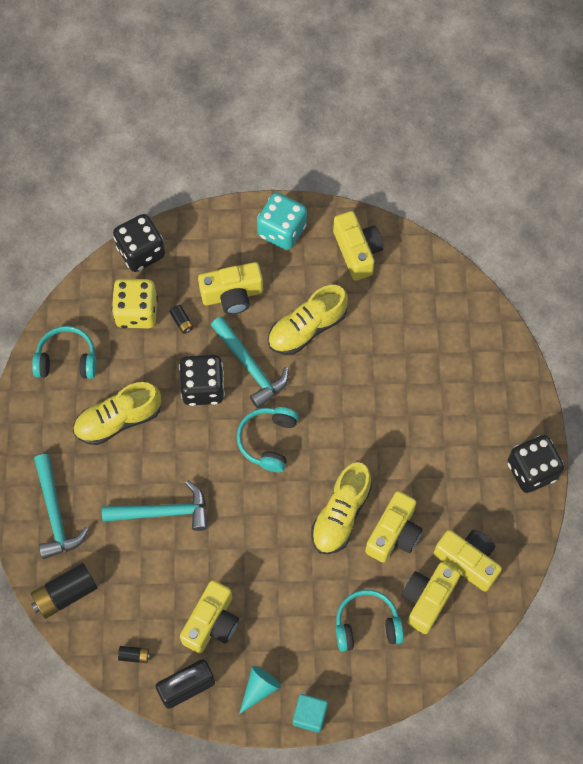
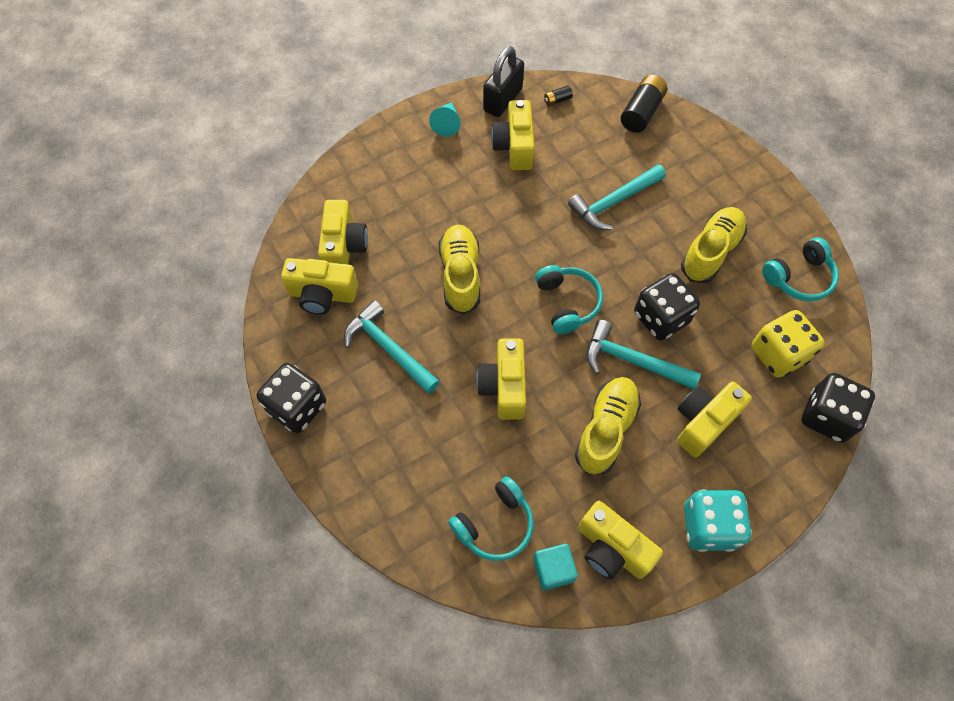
camera: 150 degrees right, 5 degrees down
turquoise hammer [34,454,89,559] -> turquoise hammer moved to [344,300,440,394]
black battery [169,305,194,334] -> none
turquoise cube [293,694,328,733] -> turquoise cube moved to [533,544,578,591]
turquoise headphones [336,590,404,652] -> turquoise headphones moved to [448,476,534,561]
yellow camera [365,491,423,563] -> yellow camera moved to [476,338,526,420]

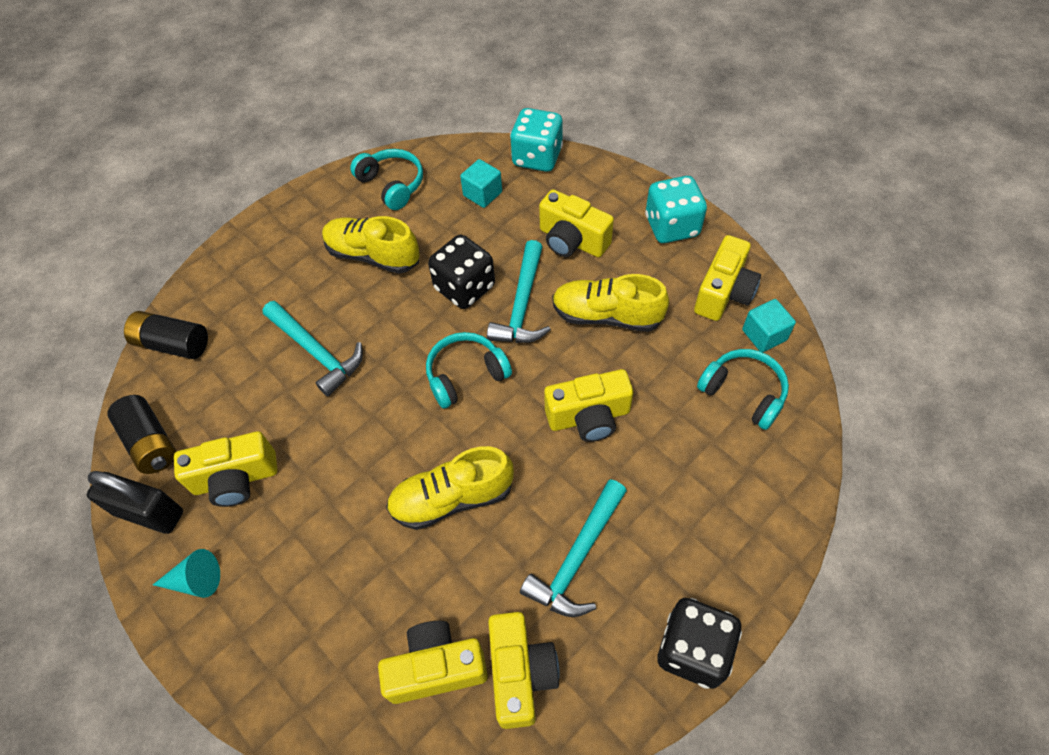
camera: 100 degrees left, 5 degrees down
black battery [544,85,573,106] -> black battery [107,395,176,474], size x2.09
yellow dice [751,310,824,378] -> turquoise cube [460,159,502,208]
black dice [802,373,875,443] -> turquoise dice [510,108,563,172]

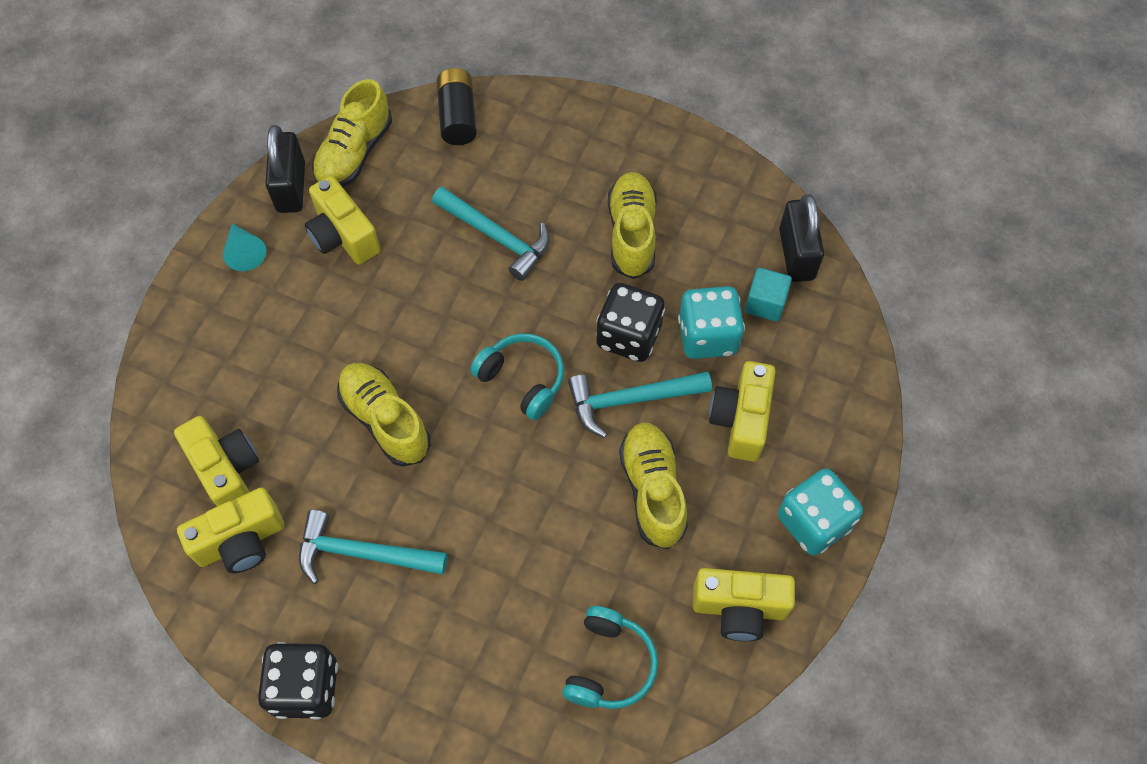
camera: 65 degrees right, 5 degrees up
black battery [107,395,176,474] -> yellow shoe [312,79,392,187]
turquoise hammer [263,301,363,396] -> turquoise hammer turned 75 degrees counterclockwise [432,187,550,281]
turquoise headphones [350,149,423,210] -> none
turquoise dice [510,108,563,172] -> turquoise dice moved to [678,286,745,359]
yellow camera [544,369,633,442] -> none
turquoise cube [742,299,796,352] -> none
none -> black padlock [779,194,824,282]

